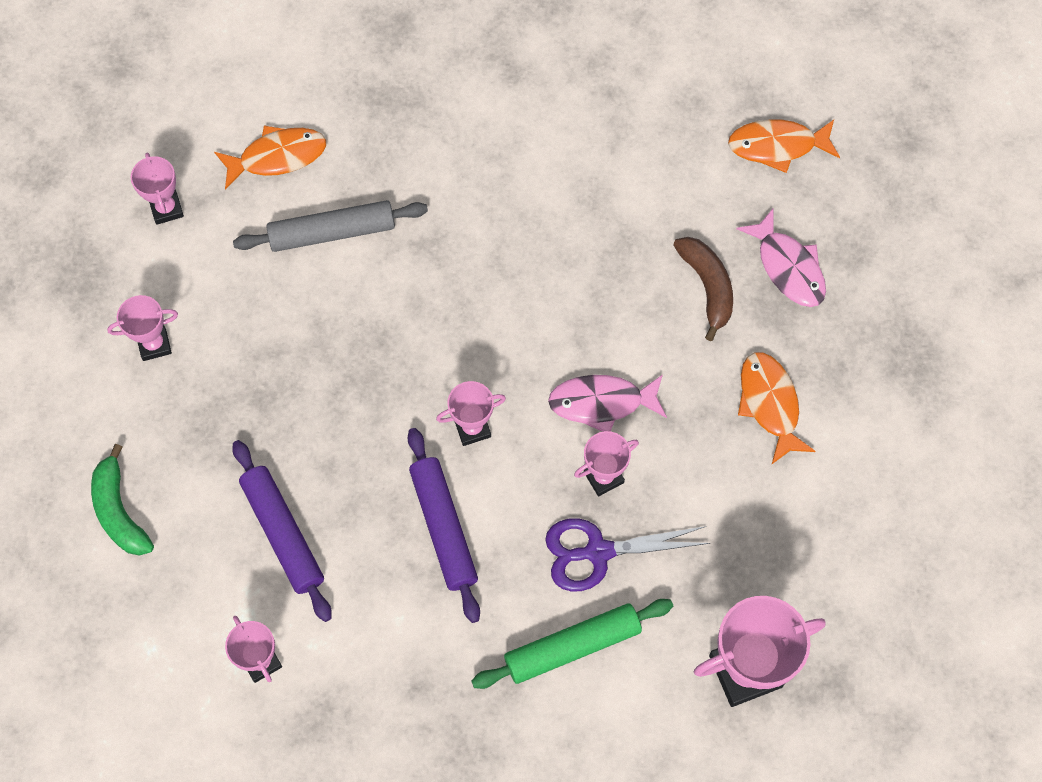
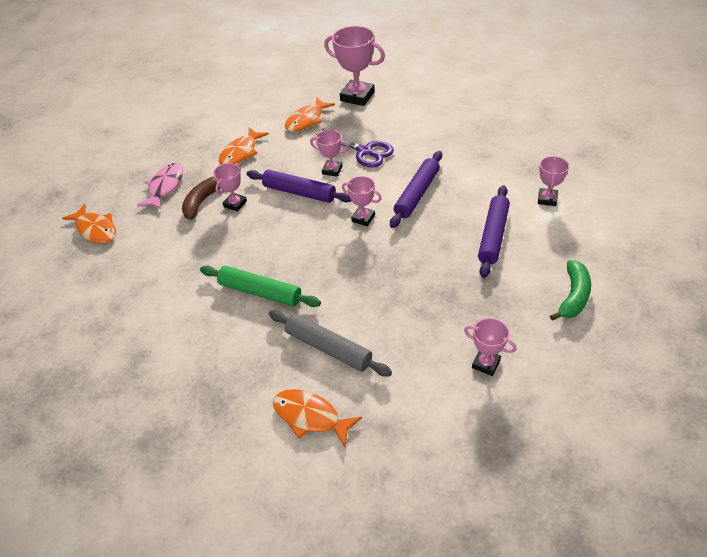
camera: 130 degrees left, 20 degrees down
pink trophy [131,153,184,225] -> pink trophy moved to [213,163,247,212]
green rolling pin [471,599,673,689] -> green rolling pin moved to [200,265,321,307]
pink fish [548,374,667,432] -> purple rolling pin [247,170,351,203]
none -> orange fish [285,97,335,132]

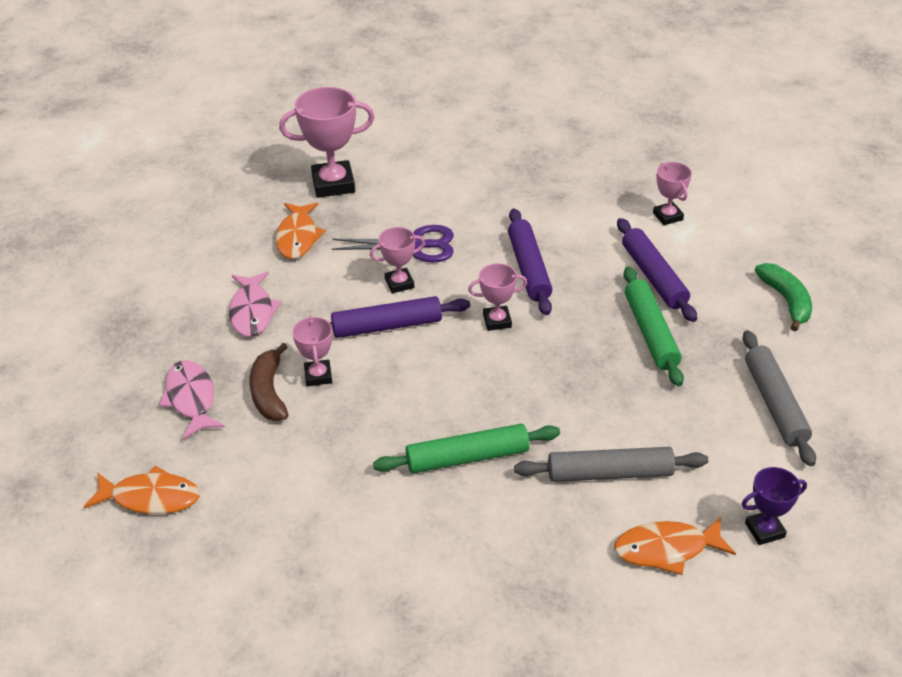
camera: 40 degrees left, 5 degrees down
orange fish [219,128,269,164] -> pink fish [229,272,282,337]
pink trophy [464,318,516,376] -> grey rolling pin [742,330,816,466]
none -> green rolling pin [623,267,684,386]
none -> purple trophy [742,467,807,545]

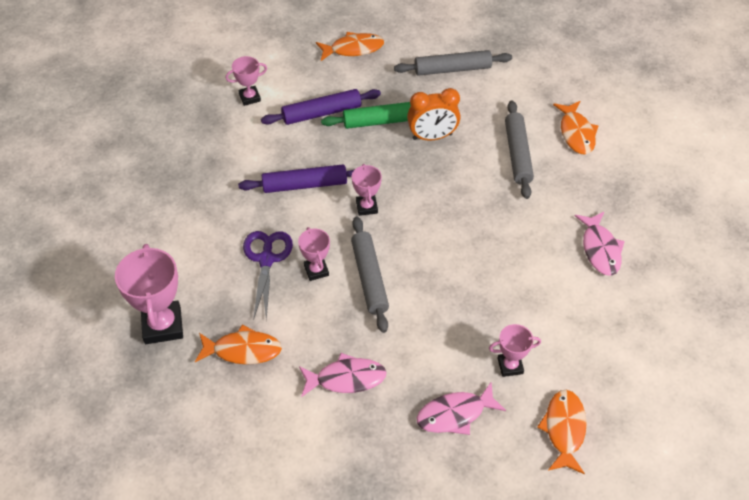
camera: 90 degrees left, 10 degrees up
brown banana [249,343,288,421] -> none
pink trophy [292,316,333,386] -> pink trophy moved to [489,324,541,377]
purple rolling pin [330,296,470,338] -> grey rolling pin [351,216,389,333]
green rolling pin [373,424,560,473] -> none
purple trophy [742,467,807,545] -> none
green banana [755,263,812,332] -> orange fish [316,32,384,61]
none -> orange clock [407,88,460,141]
none -> pink fish [575,212,625,276]

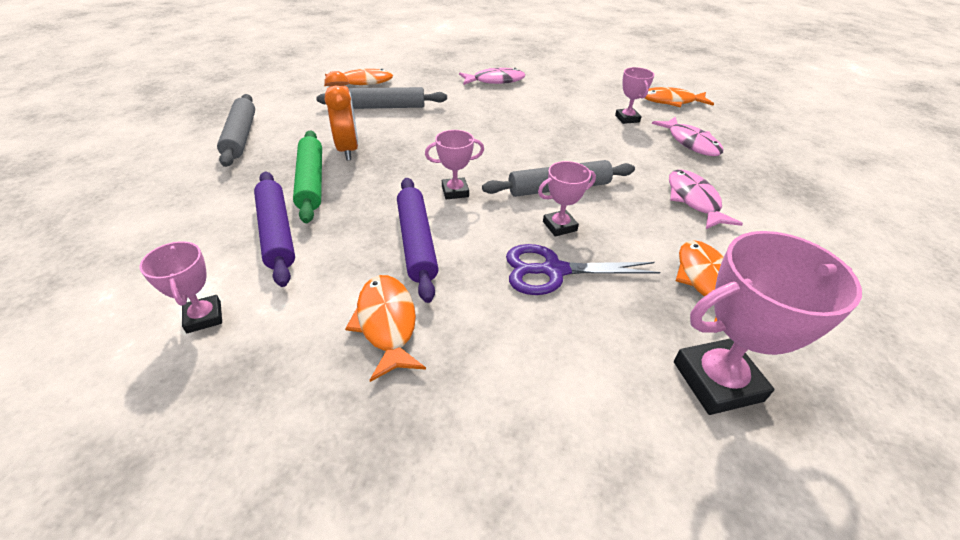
camera: 95 degrees left, 10 degrees down
orange fish [316,32,384,61] -> orange fish moved to [345,275,426,382]

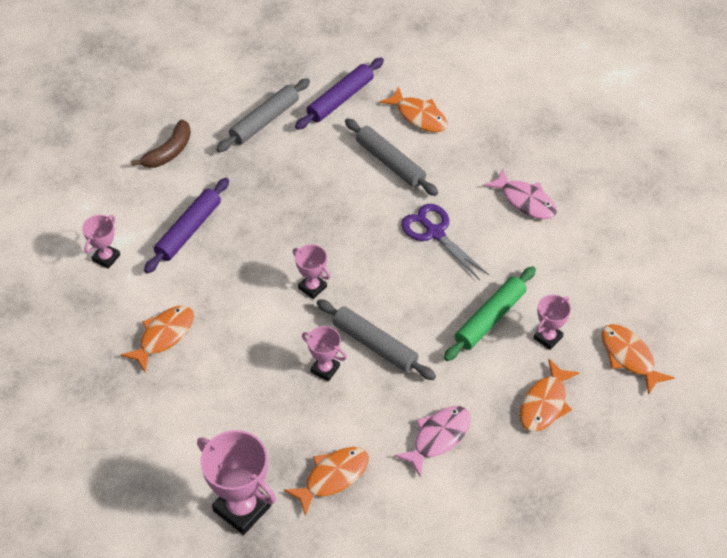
camera: 55 degrees right, 10 degrees up
green rolling pin [293,131,322,223] -> green rolling pin moved to [444,266,536,361]
orange clock [324,71,358,160] -> none
purple rolling pin [397,178,439,303] -> purple rolling pin moved to [295,57,384,130]
purple scissors [506,244,661,295] -> purple scissors moved to [401,204,489,280]
pink fish [652,116,723,156] -> orange fish [520,359,580,432]
none -> brown banana [131,120,191,168]

